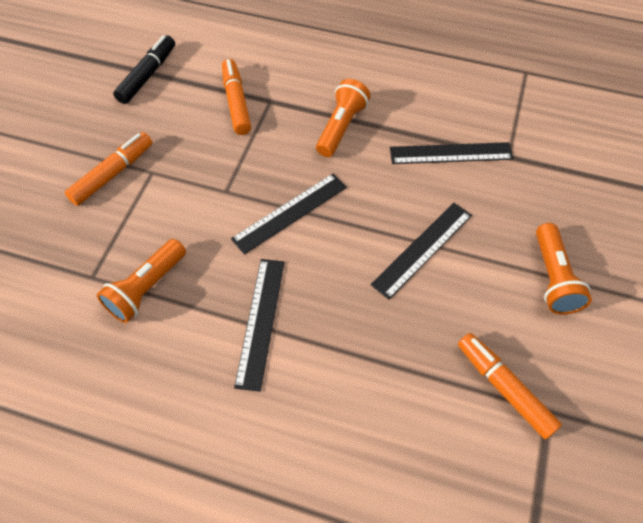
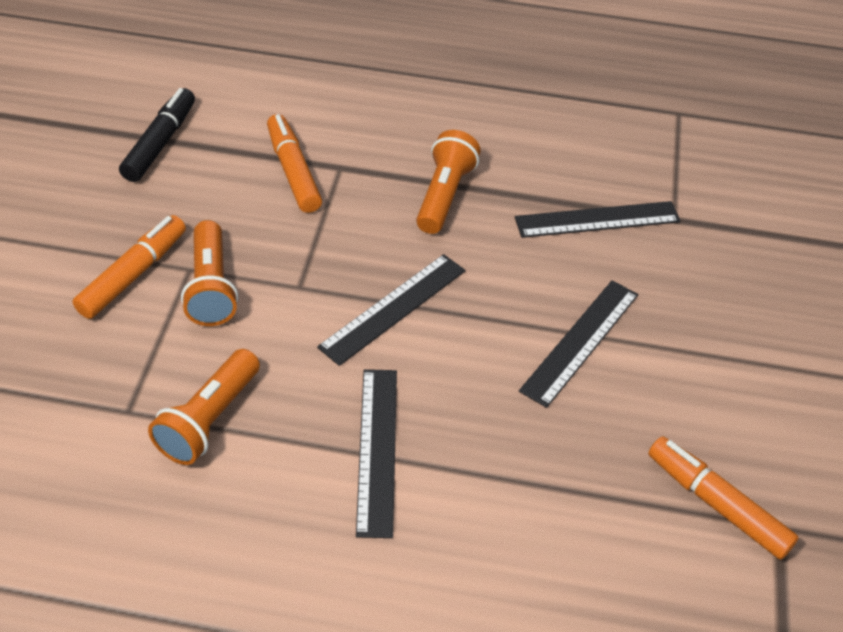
camera: 10 degrees left, 10 degrees down
orange flashlight [536,223,592,314] -> orange flashlight moved to [181,220,238,326]

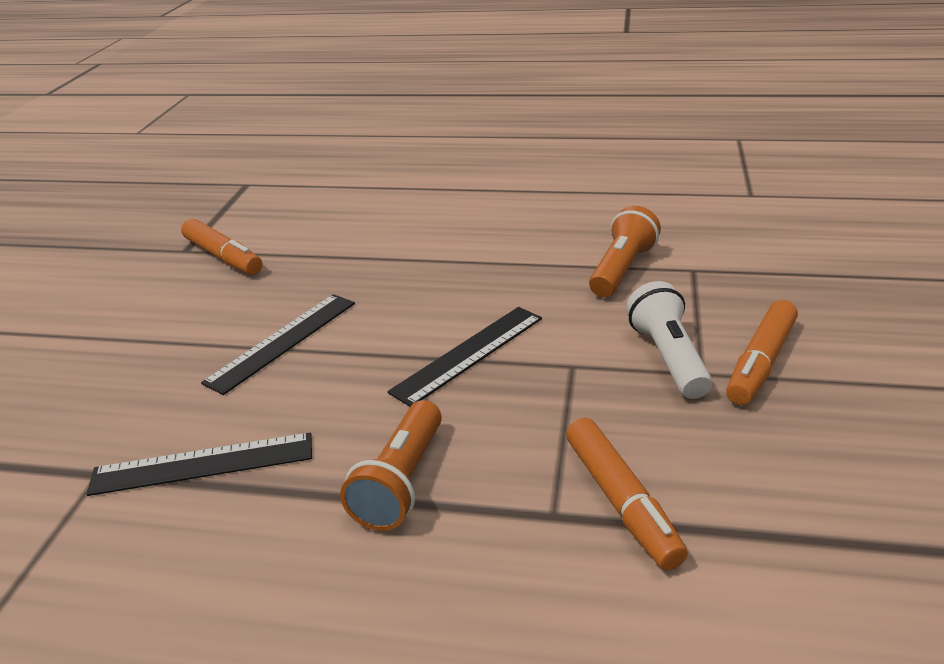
camera: 175 degrees left, 15 degrees down
black marker [119,88,195,182] -> none
orange flashlight [181,220,238,326] -> white flashlight [626,281,712,399]
black ruler [356,369,397,538] -> none

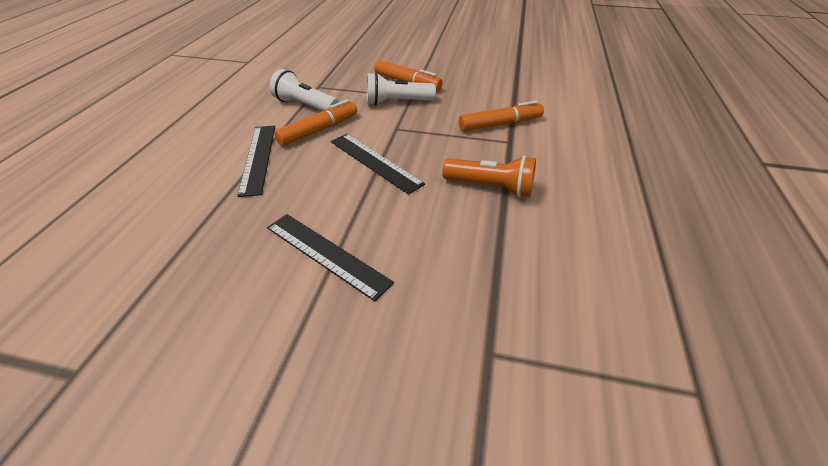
camera: 90 degrees left, 10 degrees up
black ruler [87,432,312,496] -> black ruler moved to [237,126,275,197]
orange marker [181,219,262,275] -> orange marker moved to [274,99,357,146]
orange flashlight [589,206,661,297] -> white flashlight [270,69,339,111]

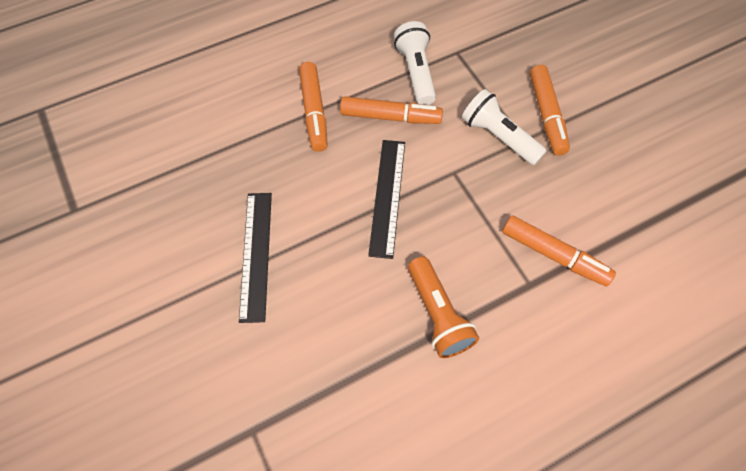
camera: 50 degrees right, 20 degrees up
black ruler [237,126,275,197] -> orange marker [299,62,327,152]

